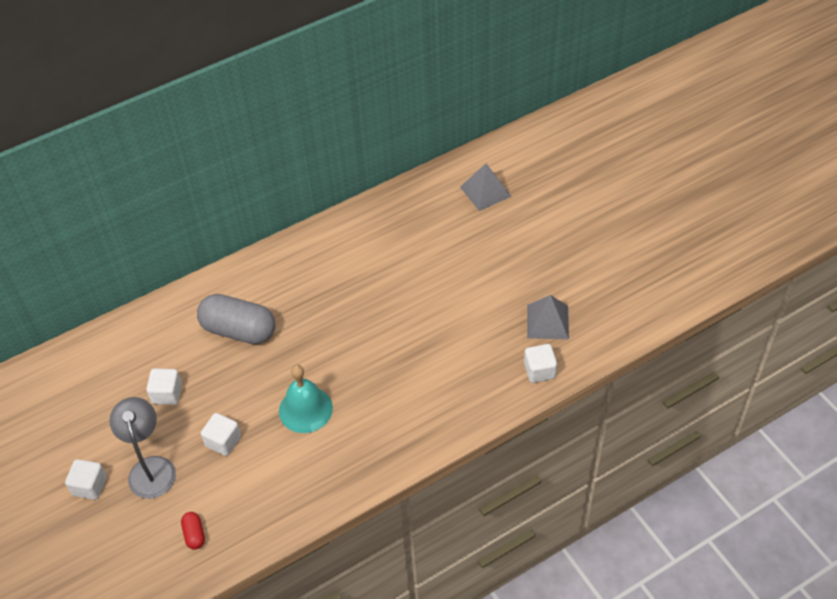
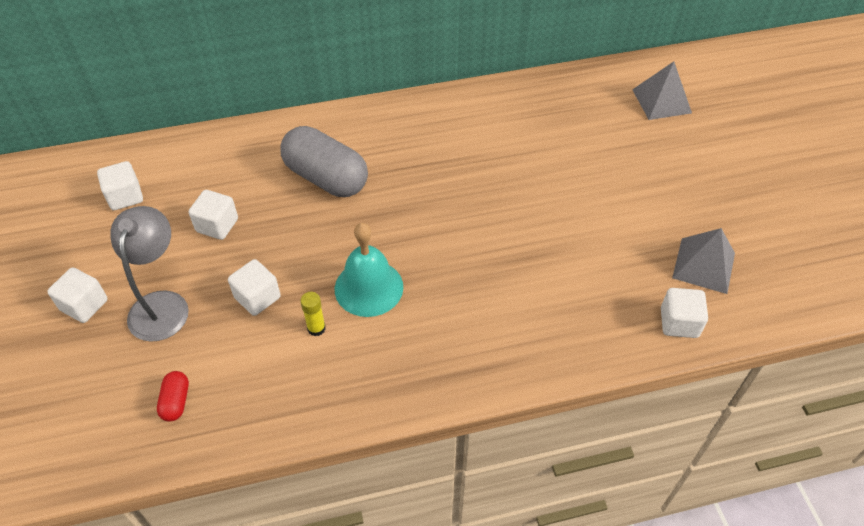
camera: 15 degrees right, 0 degrees up
none -> white cube [97,161,143,210]
none -> yellow glue stick [300,292,326,336]

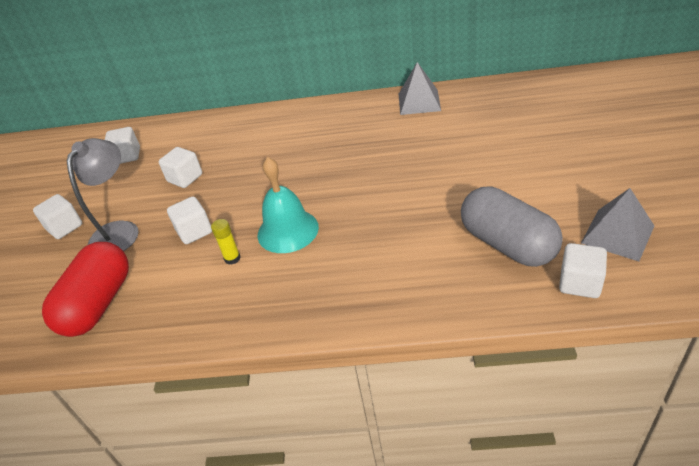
camera: 20 degrees right, 10 degrees down
red capsule [157,371,189,422] -> red capsule [42,242,129,337], size x2.29
grey capsule [280,126,368,197] -> grey capsule moved to [461,186,563,267]
grey pyramid [632,62,692,120] -> grey pyramid moved to [399,62,441,115]

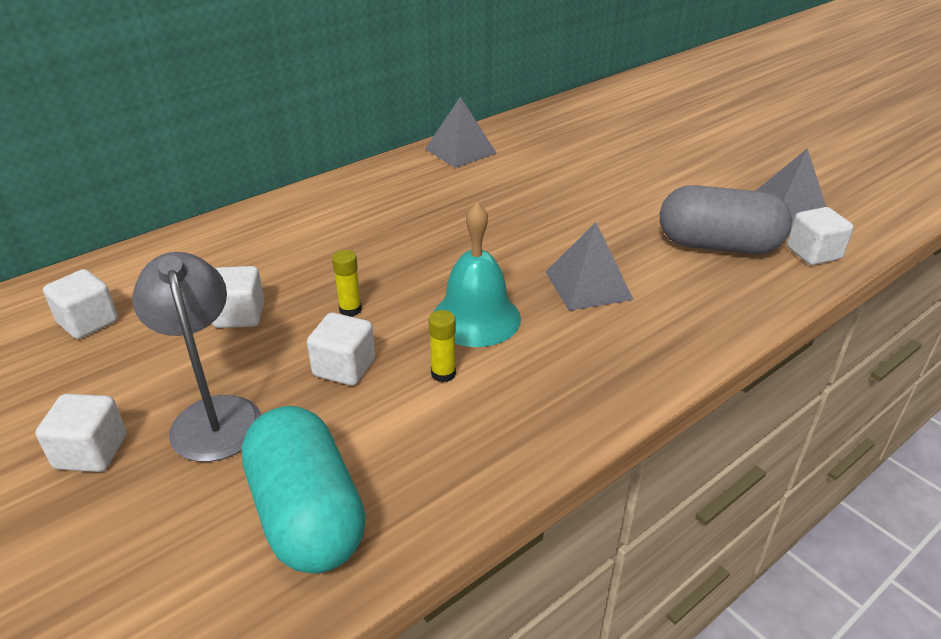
camera: 45 degrees left, 5 degrees down
red capsule [42,242,129,337] -> turquoise capsule [241,406,366,574]
none -> yellow glue stick [332,250,362,316]
none -> grey pyramid [546,222,634,311]

